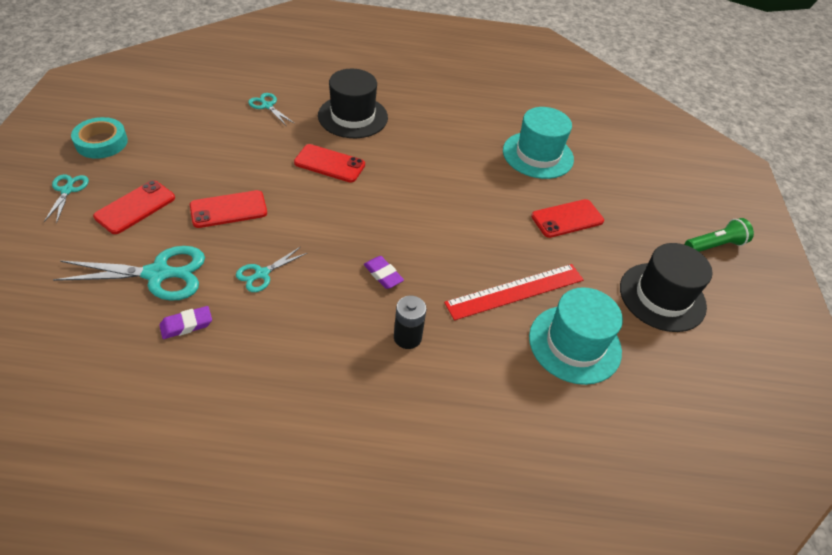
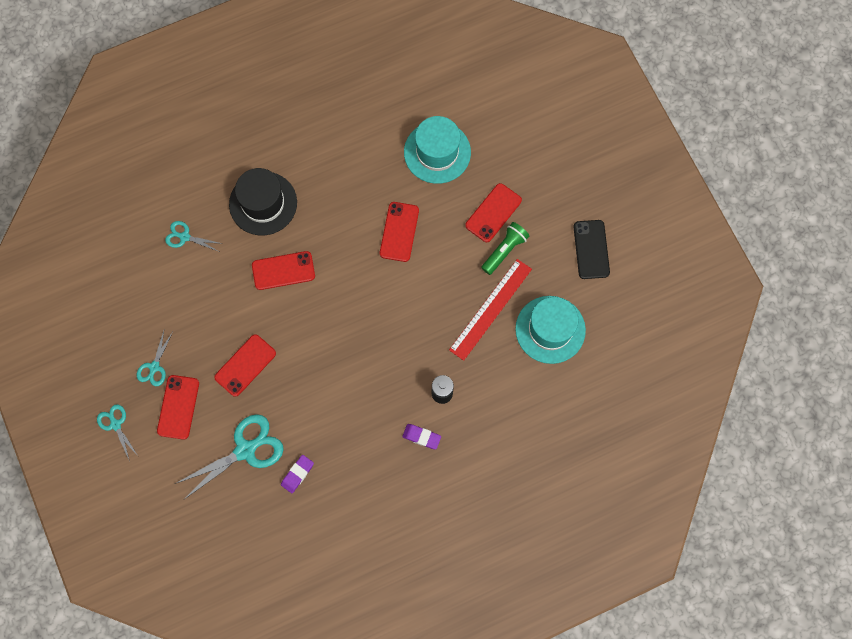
camera: 25 degrees left, 25 degrees up
turquoise tape [71,117,128,159] -> none
turquoise scissors [236,247,307,292] -> turquoise scissors moved to [137,331,173,386]
purple eraser [364,256,404,289] -> purple eraser moved to [402,424,441,449]
black hat [620,243,713,332] -> black phone [573,220,610,279]
green flashlight [685,218,754,252] -> green flashlight moved to [481,222,529,275]
none -> red phone [380,202,419,262]

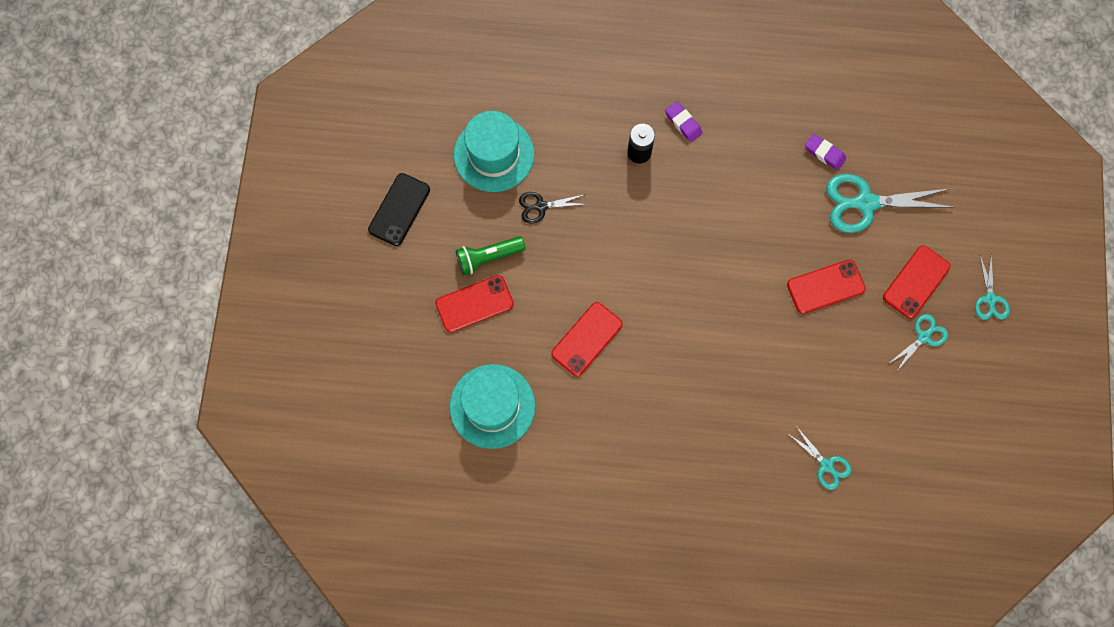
camera: 150 degrees left, 0 degrees up
black hat [229,168,297,235] -> none
red phone [252,251,315,290] -> none
purple eraser [281,455,314,493] -> purple eraser turned 60 degrees clockwise [805,134,846,170]
red ruler [449,259,532,361] -> black scissors [519,192,587,224]

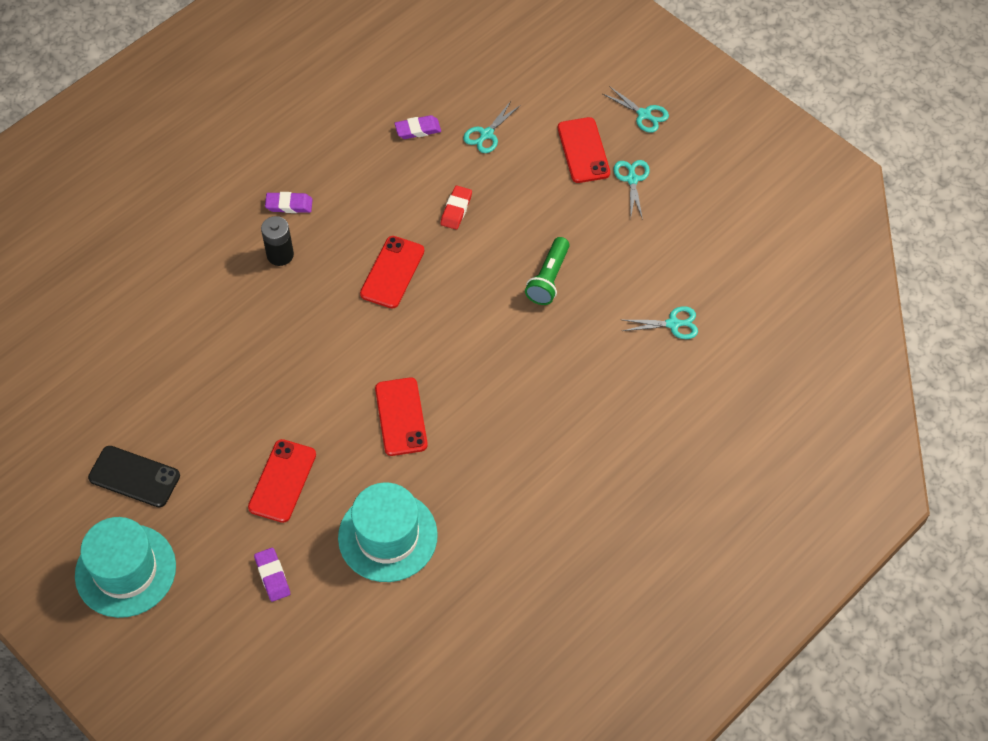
camera: 50 degrees left, 15 degrees down
black phone [368,173,430,246] -> black phone turned 45 degrees counterclockwise [88,446,180,507]
turquoise hat [454,111,534,192] -> turquoise hat moved to [75,517,176,618]
green flashlight [456,236,526,275] -> green flashlight moved to [525,237,570,305]
black scissors [519,192,587,224] -> none
red phone [787,260,866,314] -> red phone moved to [360,236,424,309]
turquoise scissors [826,174,954,233] -> turquoise scissors [463,101,521,153], size x0.54
none -> purple eraser [254,548,290,602]
none -> red eraser [441,186,472,229]

